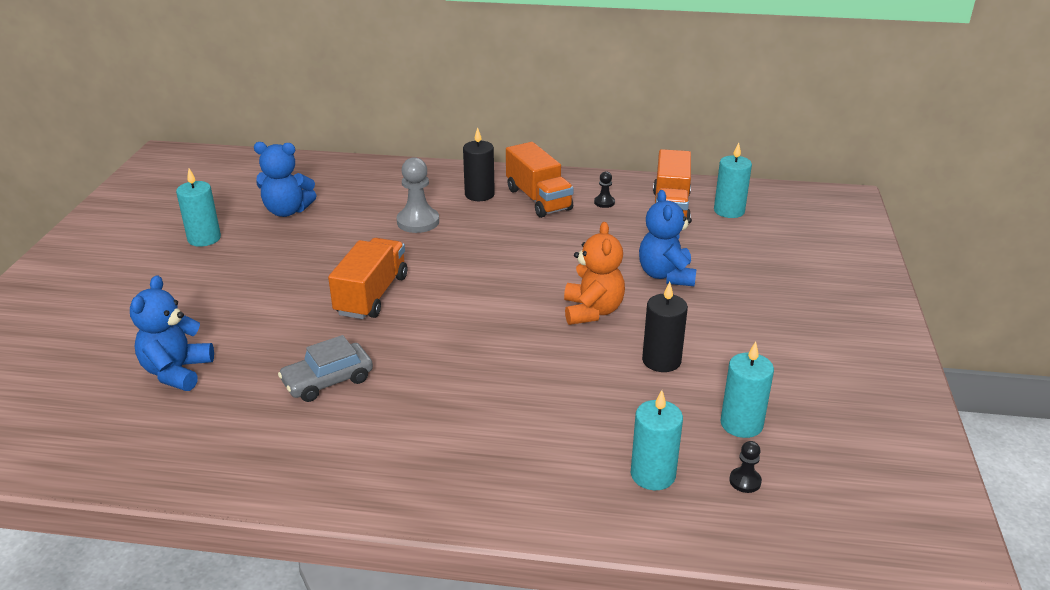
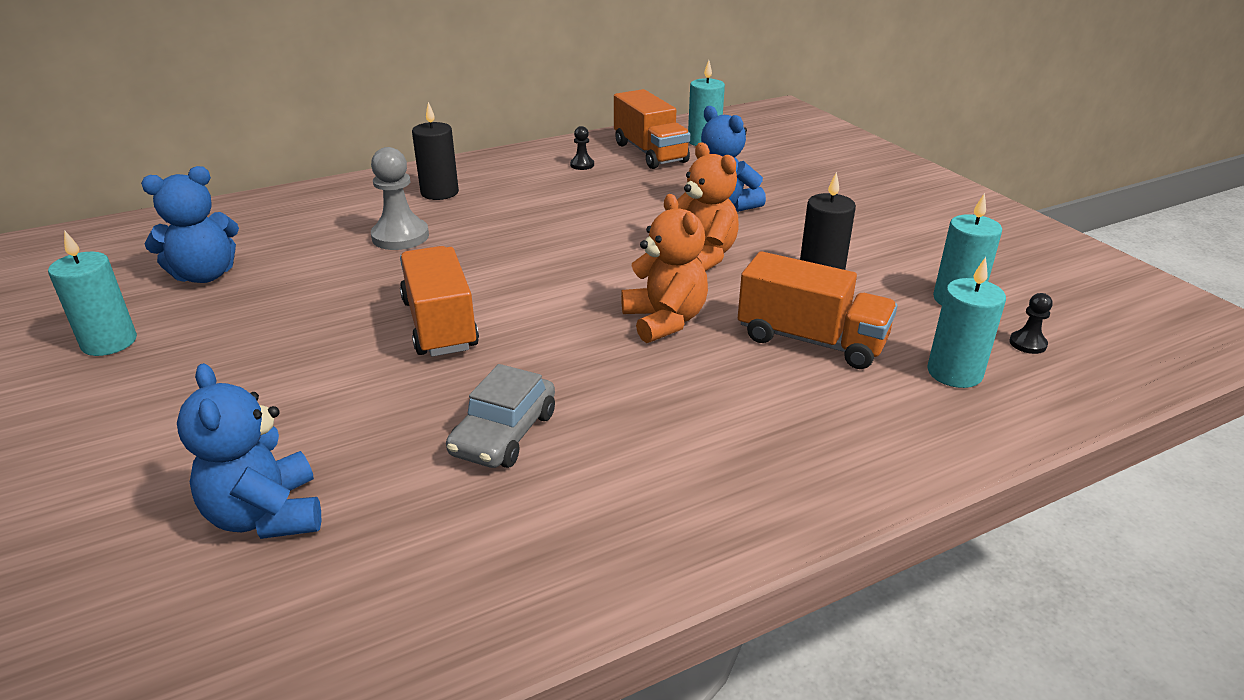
camera: 35 degrees left, 0 degrees up
orange truck [506,142,574,218] -> orange truck moved to [738,251,897,369]
none -> orange teddy bear [621,194,708,343]

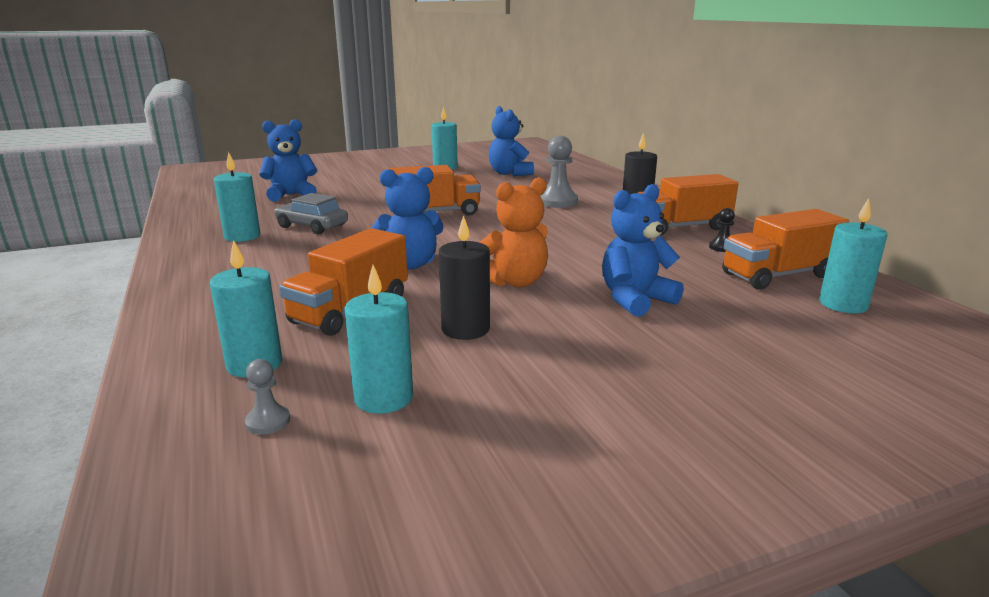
camera: 95 degrees right, 10 degrees down
orange teddy bear [621,194,708,343] -> blue teddy bear [371,167,444,269]
black pawn [1009,293,1052,354] -> grey pawn [245,359,290,435]
none -> turquoise candle [214,152,260,242]
none -> orange truck [638,174,738,236]

